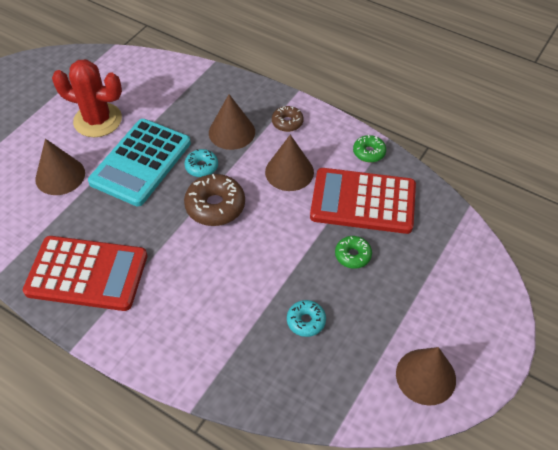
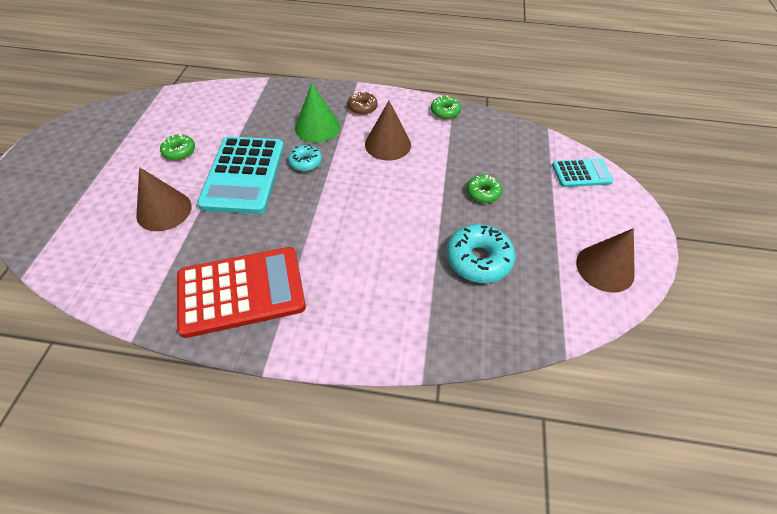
camera: 25 degrees left, 0 degrees up
red cactus [52,59,122,137] -> green donut [160,134,195,160]
brown donut [184,174,245,226] -> none
brown cone [209,94,255,150] -> green cone [295,83,340,143]
turquoise donut [287,300,326,337] -> turquoise donut [446,224,515,283], size x1.73
red calculator [310,168,416,234] -> none
none -> turquoise calculator [552,158,613,187]

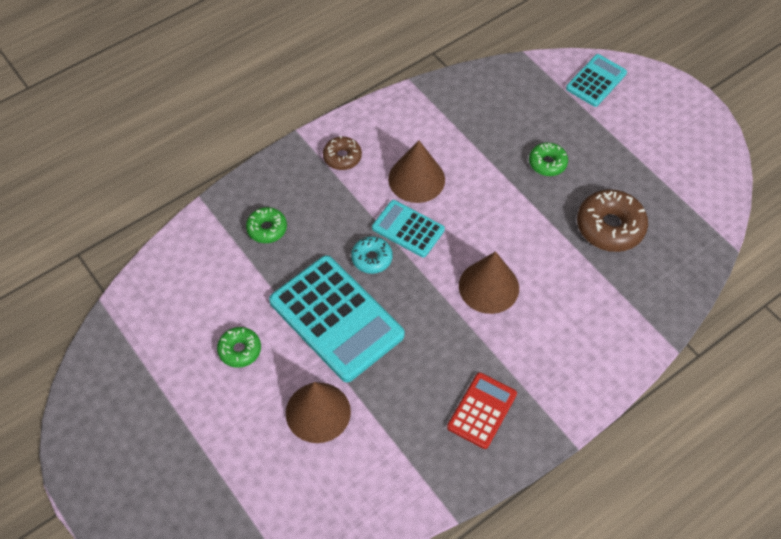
camera: 45 degrees left, 5 degrees up
red calculator [177,247,306,338] -> red calculator [447,373,517,449], size x0.54
green cone [295,83,340,143] -> none
green donut [431,96,461,119] -> green donut moved to [246,207,287,243]
turquoise donut [446,224,515,283] -> brown donut [577,189,648,252]
brown cone [576,228,635,293] -> brown cone moved to [459,251,519,314]
none -> turquoise calculator [372,200,445,257]

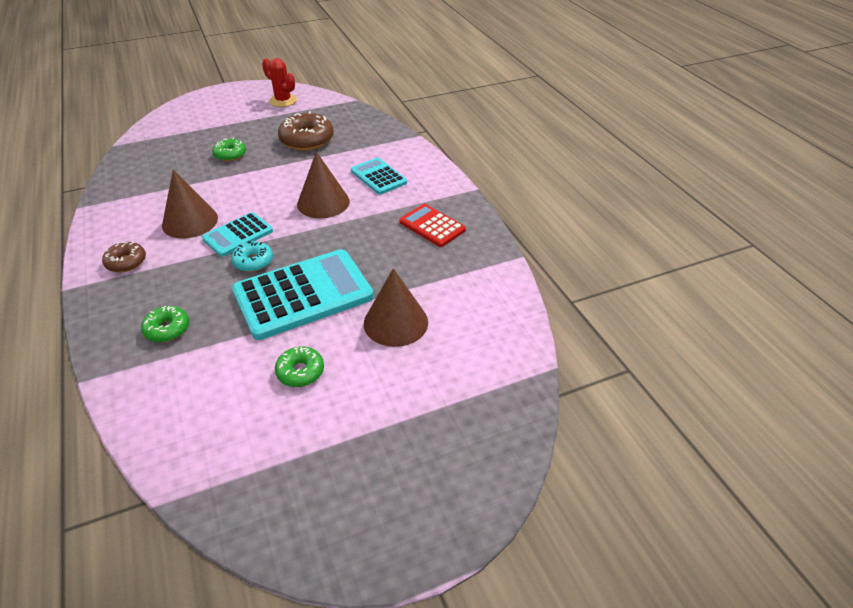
camera: 75 degrees left, 15 degrees down
turquoise calculator [566,54,627,107] -> turquoise calculator moved to [351,158,407,195]
none -> red cactus [262,58,297,107]

